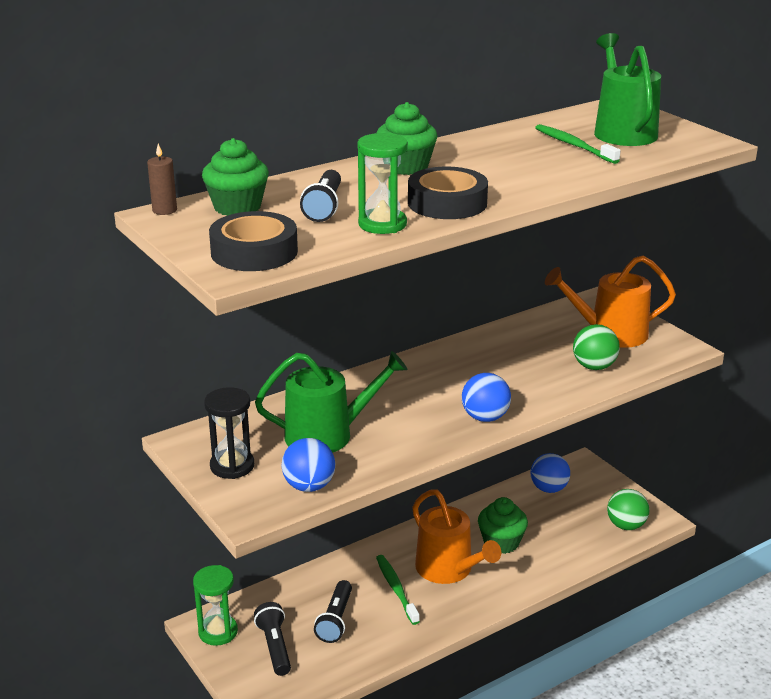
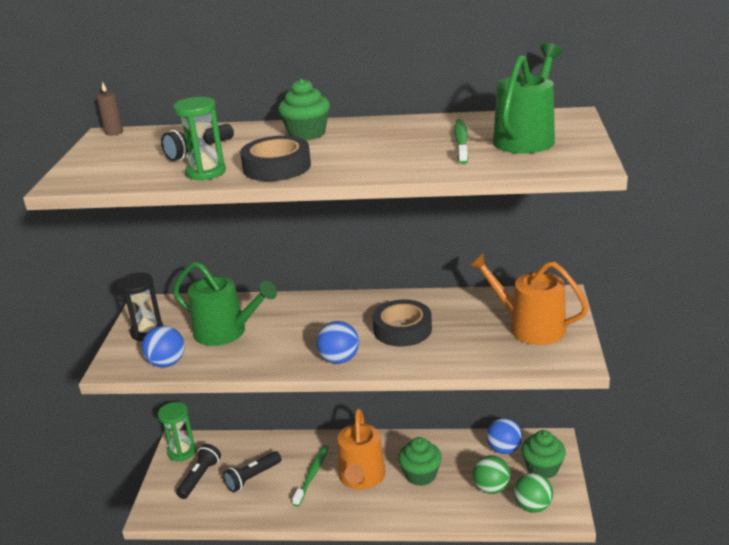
camera: 40 degrees right, 0 degrees up
green cupcake [202,138,269,216] -> green cupcake moved to [521,430,566,479]
black tape [209,211,298,271] -> black tape moved to [373,300,432,346]
green ball [573,324,620,370] -> green ball moved to [473,455,511,494]

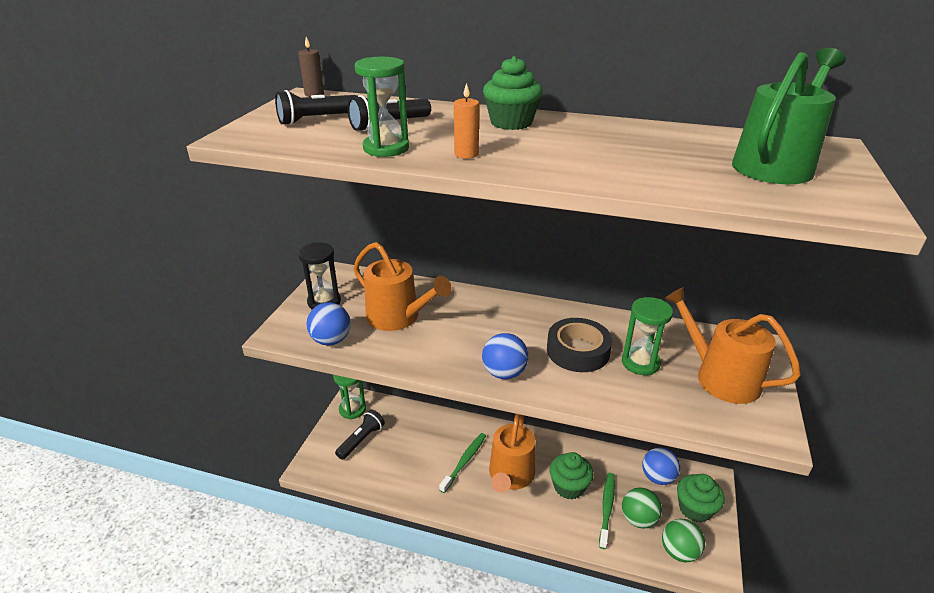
camera: 10 degrees right, 5 degrees up
green watering can [173,261,277,346] -> orange watering can [353,242,452,331]
black flashlight [223,451,281,492] -> black flashlight moved to [275,90,358,125]
black tape [240,136,311,181] -> orange candle [454,83,479,159]
green toothbrush [454,119,468,164] -> green toothbrush moved to [599,473,615,549]
none -> green hourglass [622,297,673,375]

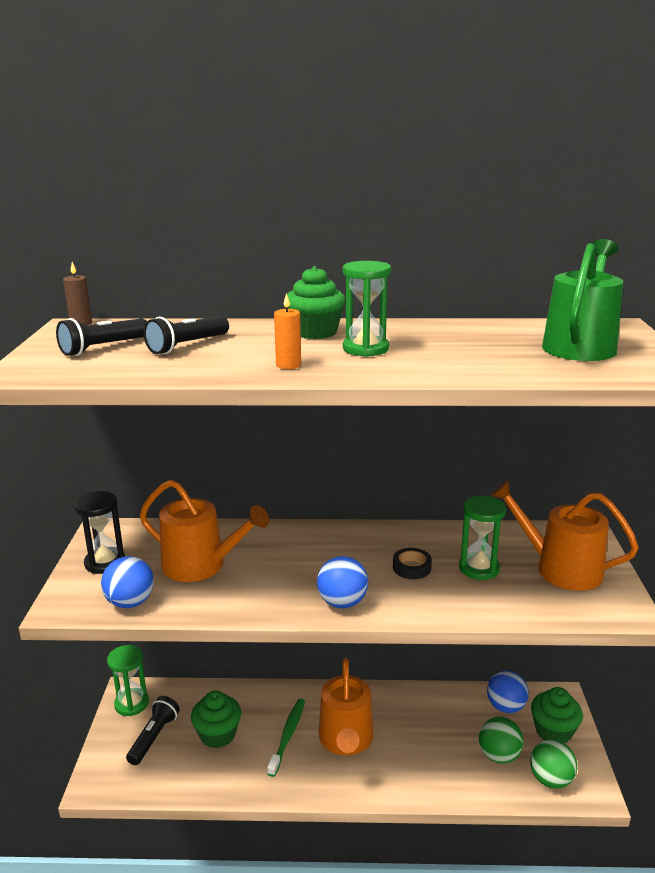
camera: 15 degrees left, 10 degrees down
green hourglass [354,57,409,157] -> green hourglass moved to [343,261,391,357]
black tape [547,318,612,372] -> black tape [393,548,432,579], size x0.56
green cupcake [550,452,594,500] -> green cupcake moved to [191,690,241,749]
green toothbrush [599,473,615,549] -> none

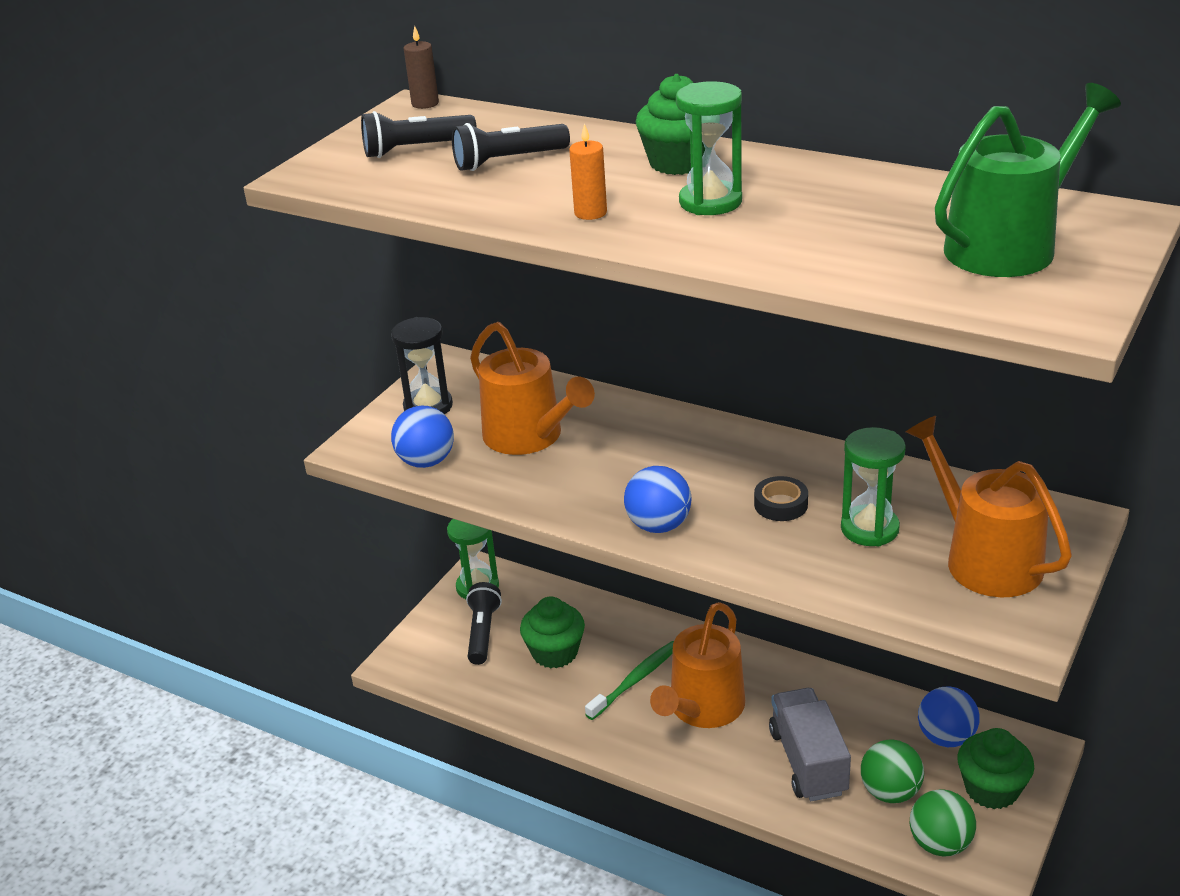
camera: 30 degrees right, 10 degrees up
black flashlight [126,696,180,765] -> black flashlight turned 45 degrees counterclockwise [466,582,502,665]
none -> grey truck [769,688,851,801]

